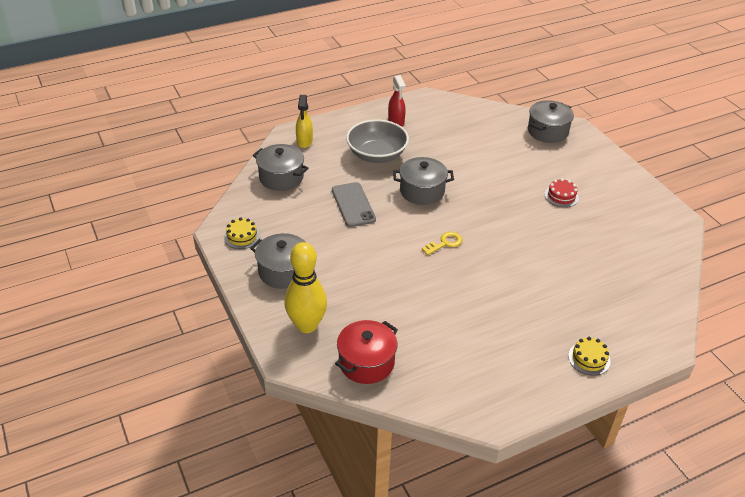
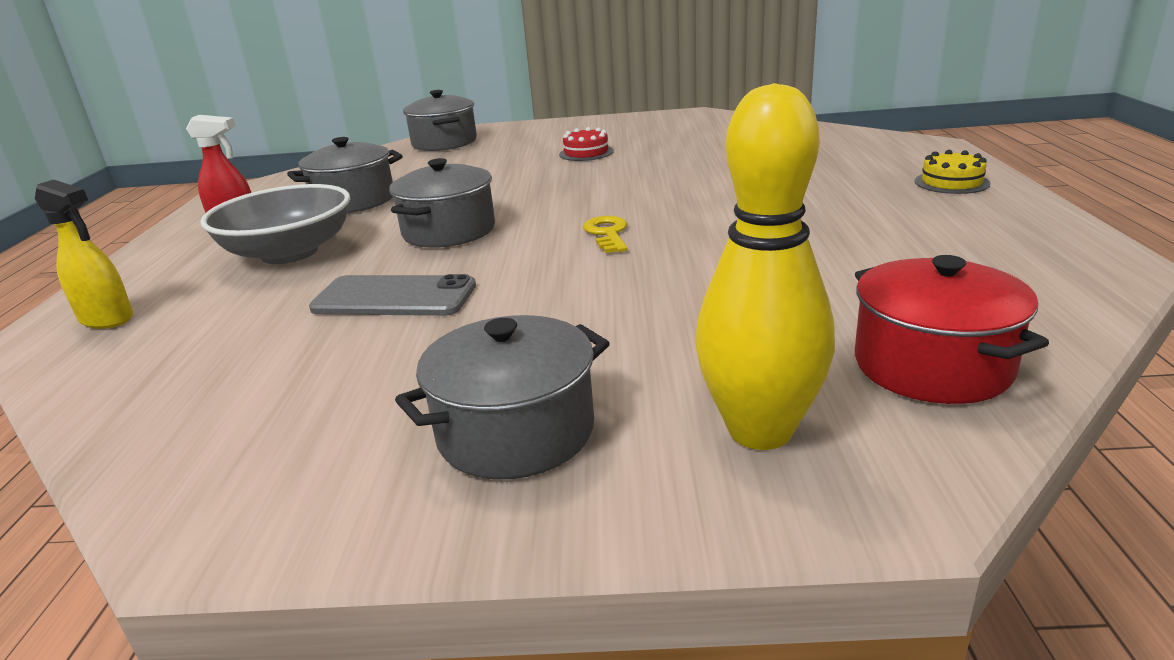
camera: 60 degrees left, 15 degrees down
yellow cake [224,218,260,249] -> none
grey pot [253,144,309,191] -> grey pot moved to [287,137,403,213]

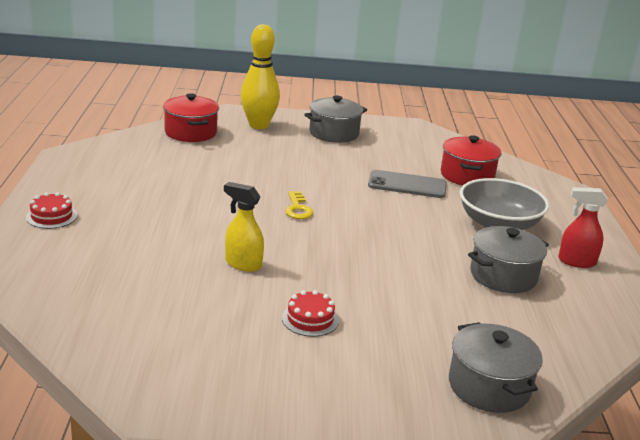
camera: 175 degrees right, 0 degrees up
yellow spray bottle [35,180,133,329] -> yellow spray bottle moved to [224,182,264,272]
grey pot [389,158,495,248] -> none
yellow cake [915,150,991,194] -> red cake [26,192,77,229]
none -> red pot [441,135,501,186]

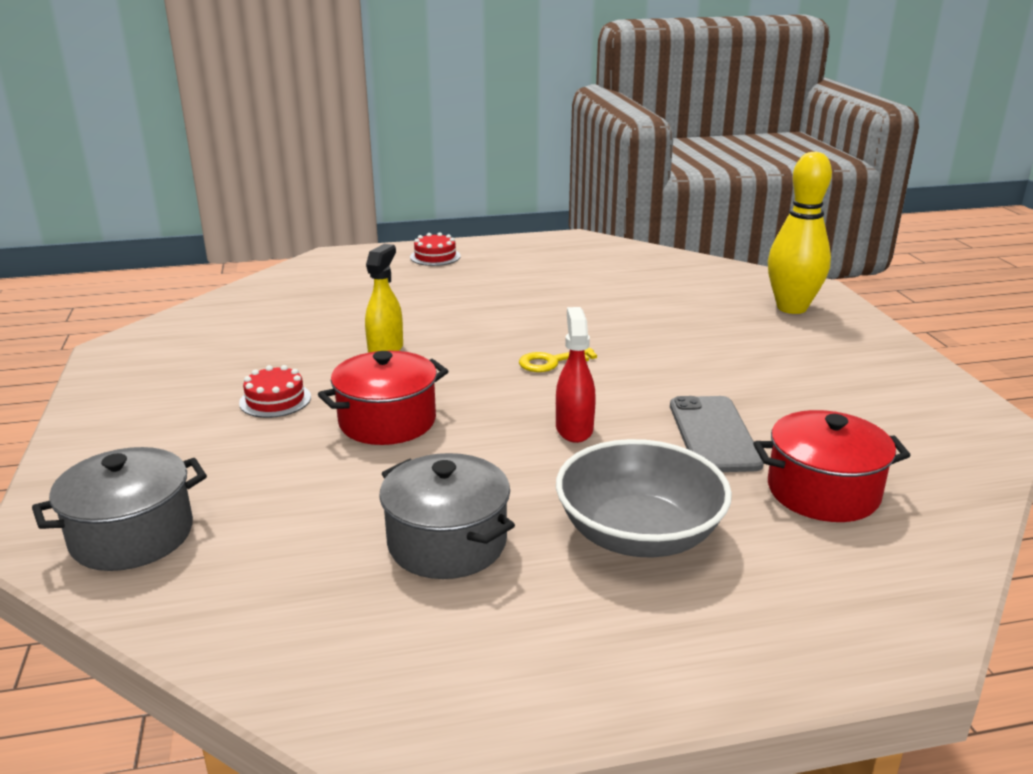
camera: 80 degrees right, 0 degrees up
red pot [163,93,219,142] -> red pot moved to [318,351,448,445]
grey pot [304,96,367,143] -> none
red spray bottle [558,187,608,268] -> red spray bottle moved to [556,307,596,443]

